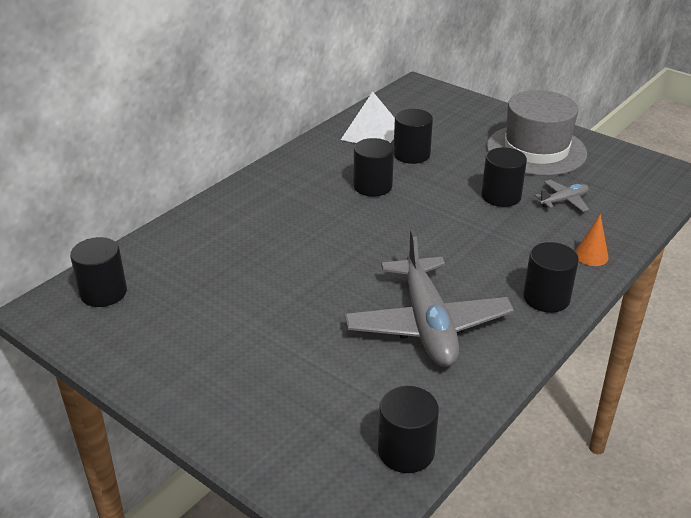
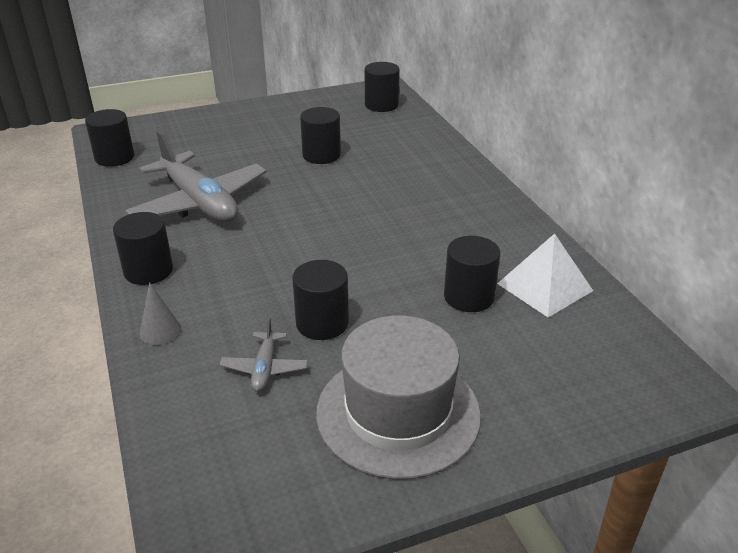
camera: 120 degrees right, 0 degrees up
grey plane [345,230,514,367] -> grey plane turned 150 degrees counterclockwise [126,130,266,223]
black cylinder [354,138,394,197] -> black cylinder moved to [300,107,341,164]
orange cone [575,214,609,266] -> grey cone [139,282,181,345]

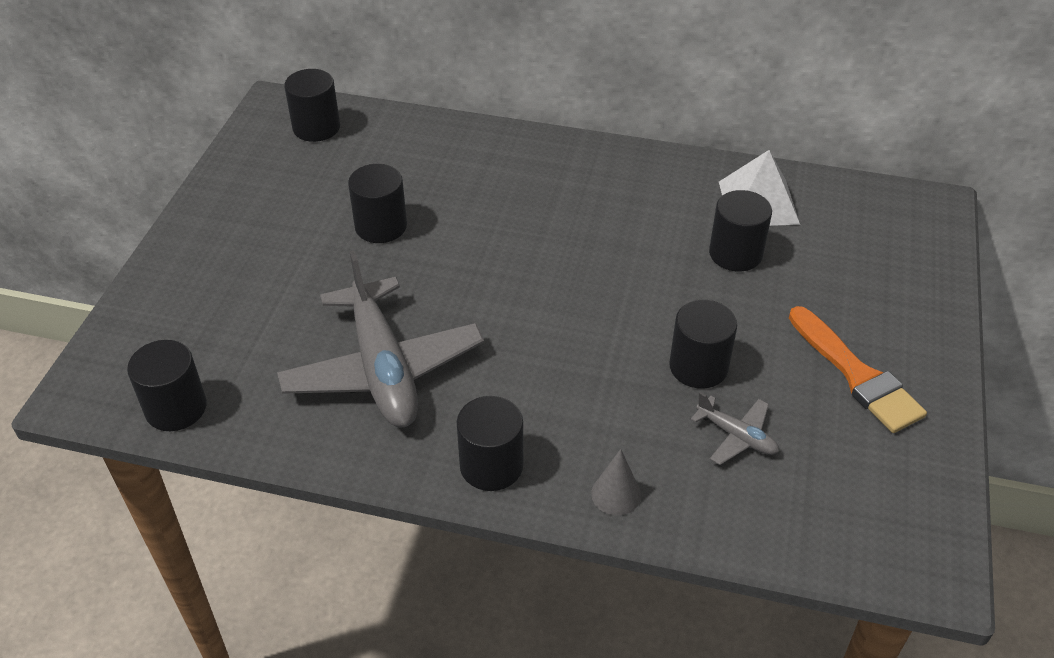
camera: 55 degrees left, 10 degrees up
grey plane [126,130,266,223] -> grey plane turned 75 degrees clockwise [277,251,484,427]
grey hat [316,315,481,479] -> orange brush [789,306,927,433]

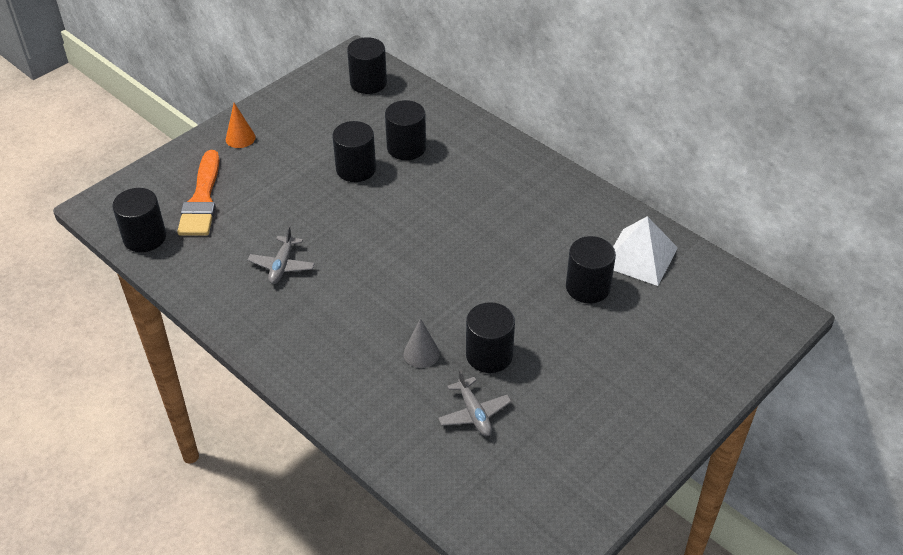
camera: 30 degrees right, 0 degrees up
grey plane [277,251,484,427] -> grey plane [248,226,315,284], size x0.44
black cylinder [457,396,523,491] -> black cylinder moved to [385,100,426,160]
grey cone [591,449,641,515] -> grey cone moved to [404,318,440,368]
orange brush [789,306,927,433] -> orange brush moved to [177,150,219,235]
none -> orange cone [226,103,256,148]

